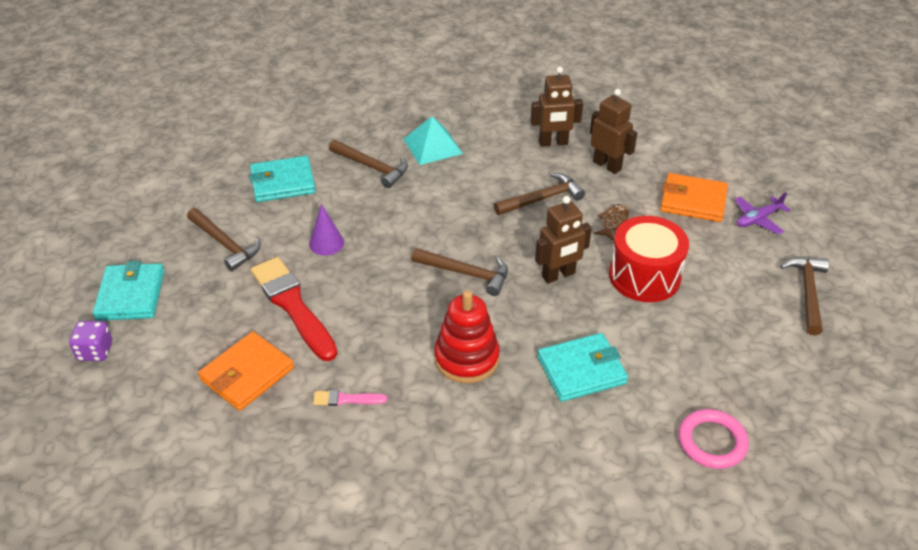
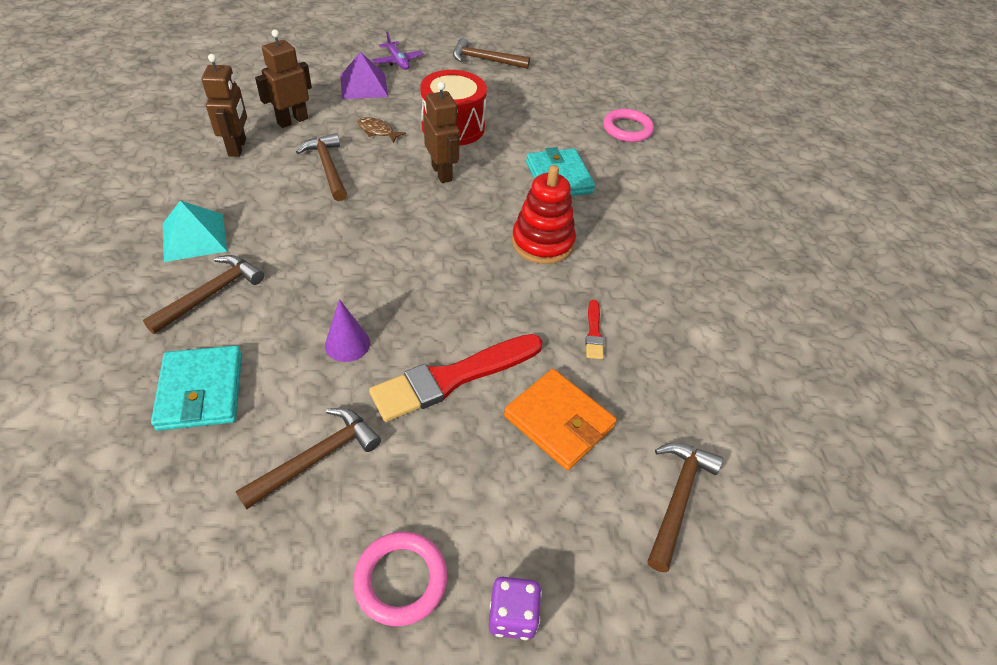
camera: 90 degrees left, 5 degrees up
turquoise wallet [93,261,164,321] -> pink ring [353,532,447,626]
pink brush [313,390,387,406] -> red brush [586,300,604,359]
brown hammer [411,248,508,296] -> brown hammer moved to [648,443,723,573]
orange wallet [660,173,728,222] -> purple pyramid [340,52,388,99]

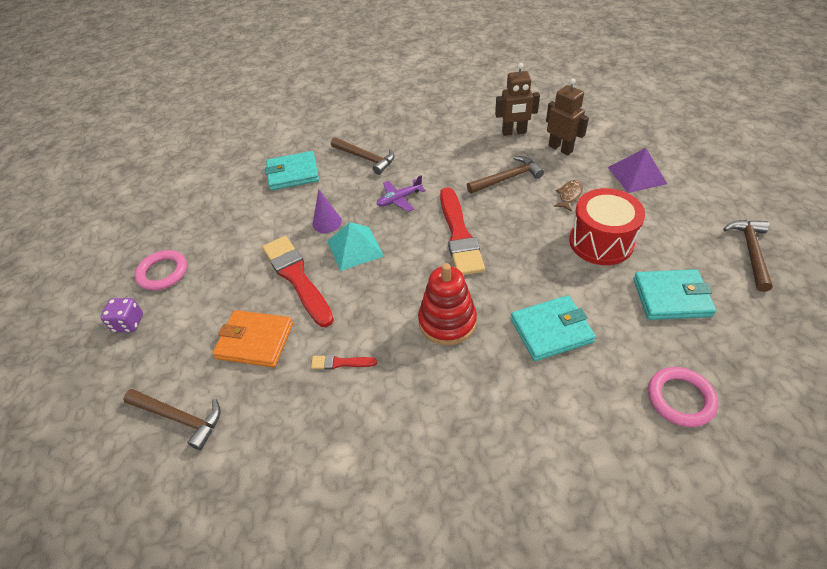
camera: 95 degrees right, 0 degrees up
turquoise pyramid [163,201,227,262] -> turquoise pyramid moved to [327,222,384,271]
brown hammer [235,408,381,509] -> none
purple plane [372,32,424,70] -> purple plane moved to [377,175,426,212]
brown robot [424,82,460,183] -> none
orange wallet [504,369,617,470] -> orange wallet turned 60 degrees clockwise [212,310,293,367]
none -> red brush [440,187,485,275]
none -> turquoise wallet [633,269,716,320]

